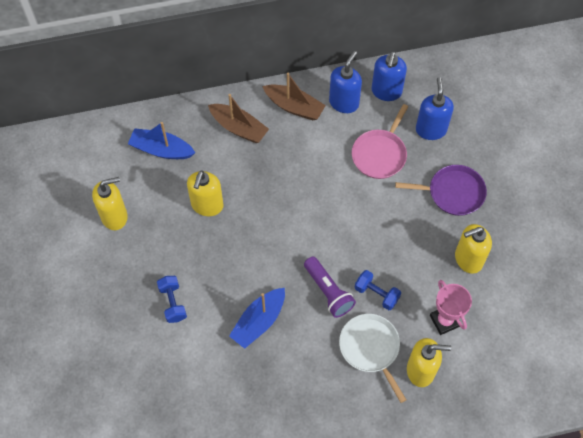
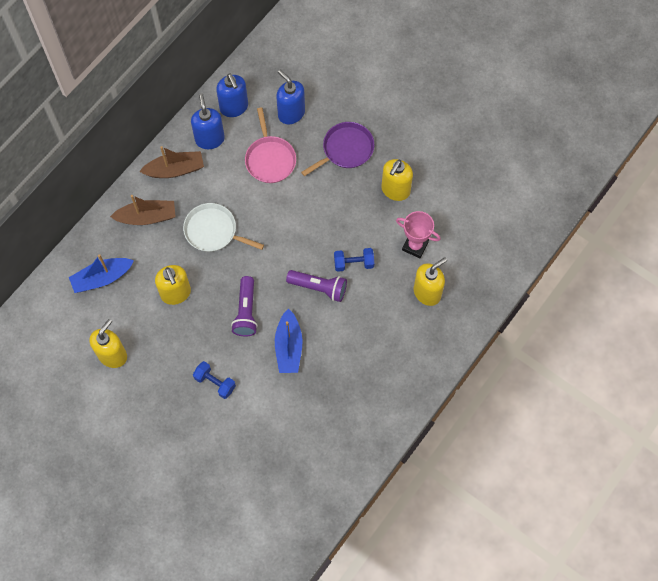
camera: 40 degrees left, 5 degrees up
white pan [339,314,406,403] -> white pan moved to [183,203,264,252]
none -> purple flashlight [231,276,258,336]

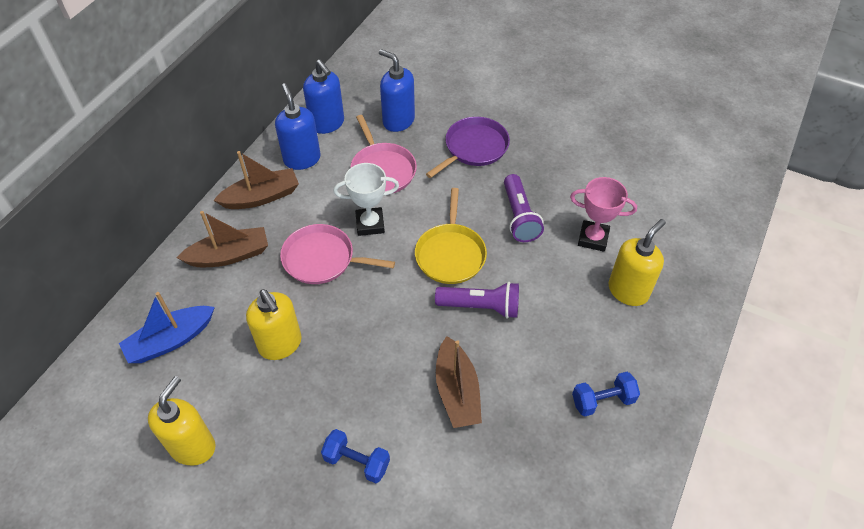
camera: 10 degrees left, 15 degrees down
white pan [183,203,264,252] -> pink pan [280,224,395,284]
purple flashlight [231,276,258,336] -> purple flashlight moved to [504,174,544,242]
blue boat [275,308,303,373] -> brown boat [436,336,482,428]
blue dumbbell [334,248,374,272] -> blue dumbbell moved to [572,372,640,417]
yellow soap dispenser [381,159,413,201] -> none
none -> white trophy [333,163,399,236]
none -> yellow pan [415,188,487,284]

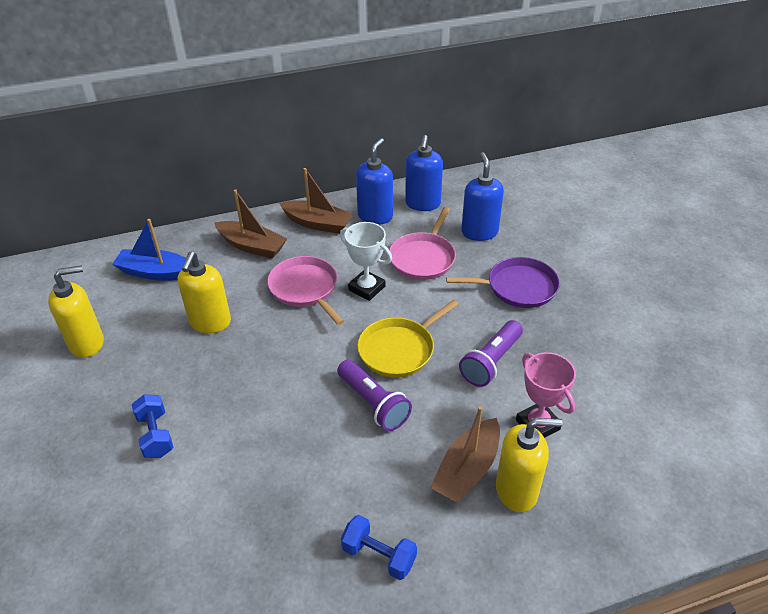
camera: 45 degrees right, 10 degrees down
brown boat [436,336,482,428] -> brown boat moved to [430,406,500,503]

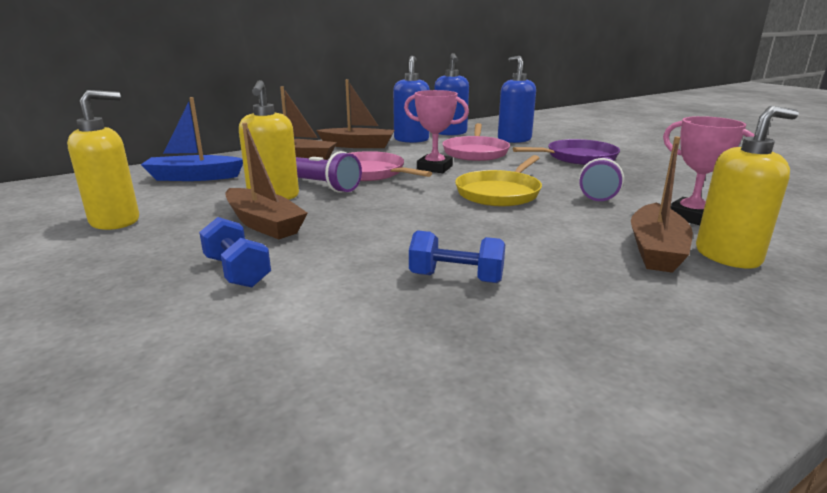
camera: 15 degrees left, 20 degrees down
purple flashlight [337,360,412,431] -> purple flashlight moved to [296,151,362,193]
white trophy [340,222,392,301] -> pink trophy [404,90,469,173]
blue dumbbell [341,515,417,580] -> blue dumbbell moved to [409,230,505,283]
none -> brown boat [225,123,308,239]

